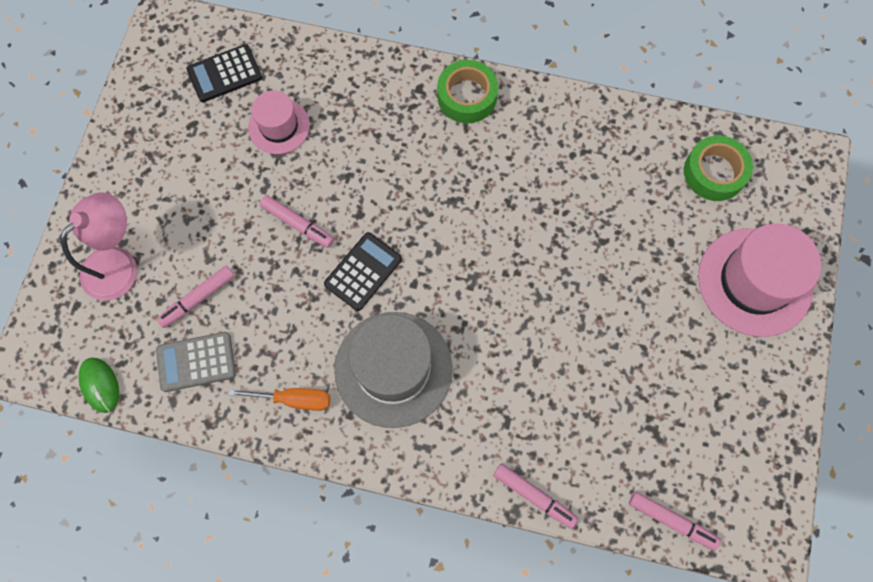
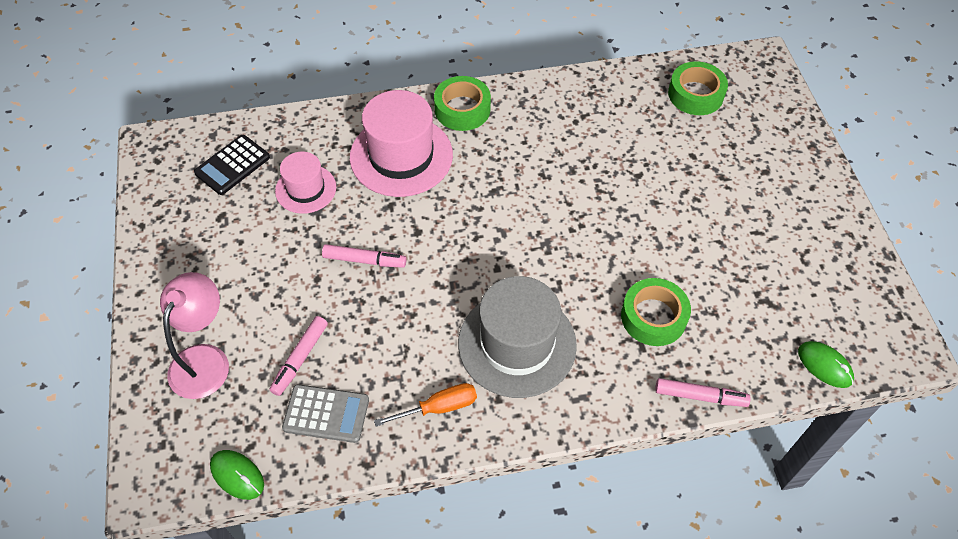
camera: 25 degrees left, 15 degrees down
grey calculator [156,332,236,392] -> grey calculator turned 135 degrees counterclockwise [282,384,369,443]
black calculator [324,232,402,311] -> none
pink marker [629,492,721,550] -> green mouse [798,341,854,388]
pink hat [698,223,821,337] -> pink hat moved to [350,90,453,197]
none -> green tape [621,278,691,346]

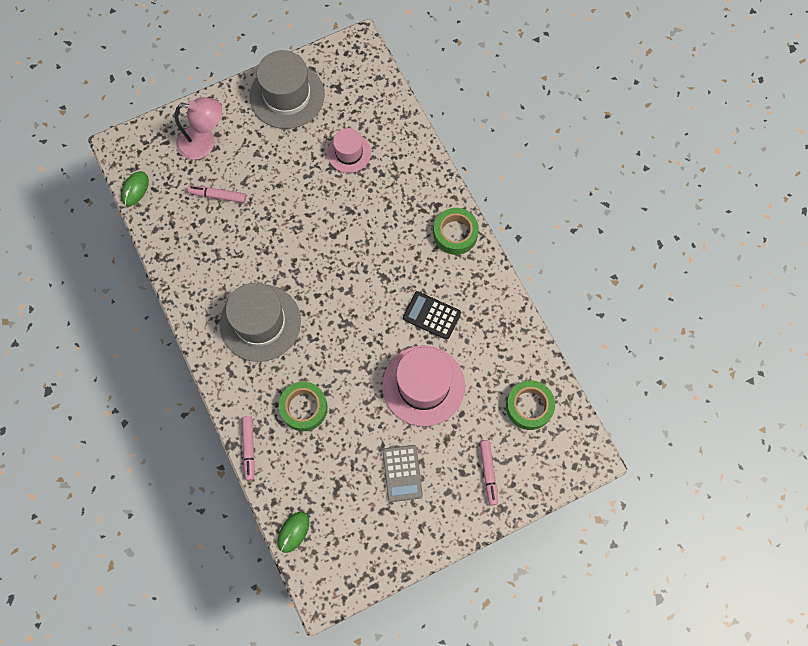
camera: 75 degrees right, 15 degrees up
black calculator [194,135,270,195] -> black calculator moved to [403,291,461,340]
grey calculator [282,384,369,443] -> grey calculator moved to [382,445,423,502]
pink marker [322,244,407,268] -> pink marker moved to [479,440,498,505]
pink hat [350,90,453,197] -> pink hat moved to [382,345,465,426]
orange screwdriver [374,383,477,427] -> none
none -> grey hat [250,50,325,129]

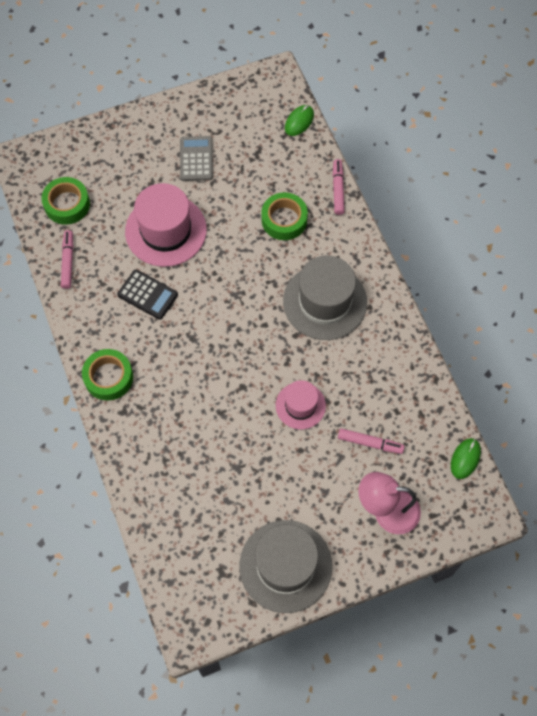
camera: 175 degrees left, 5 degrees down
pink hat [327,128,371,173] -> pink hat moved to [276,380,326,429]
pink marker [479,440,498,505] -> pink marker moved to [61,230,74,289]

